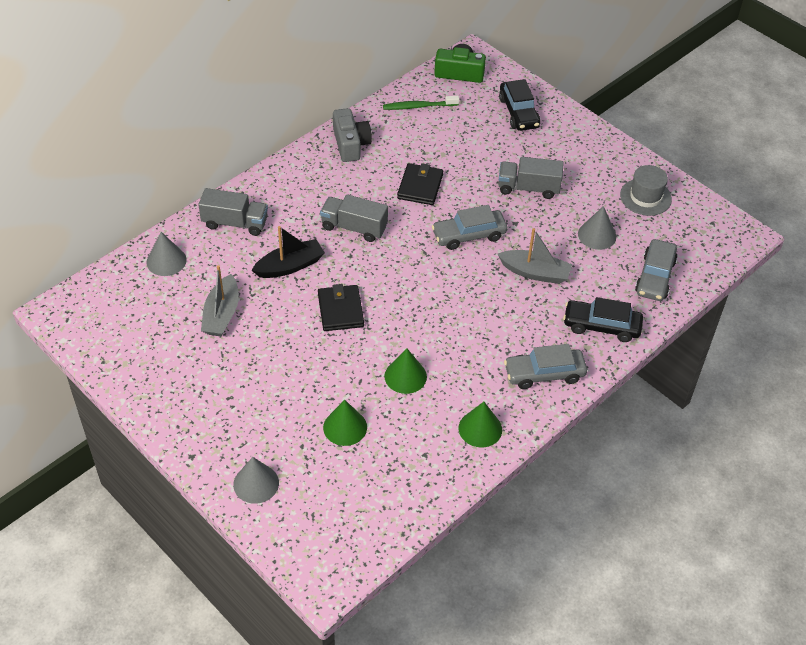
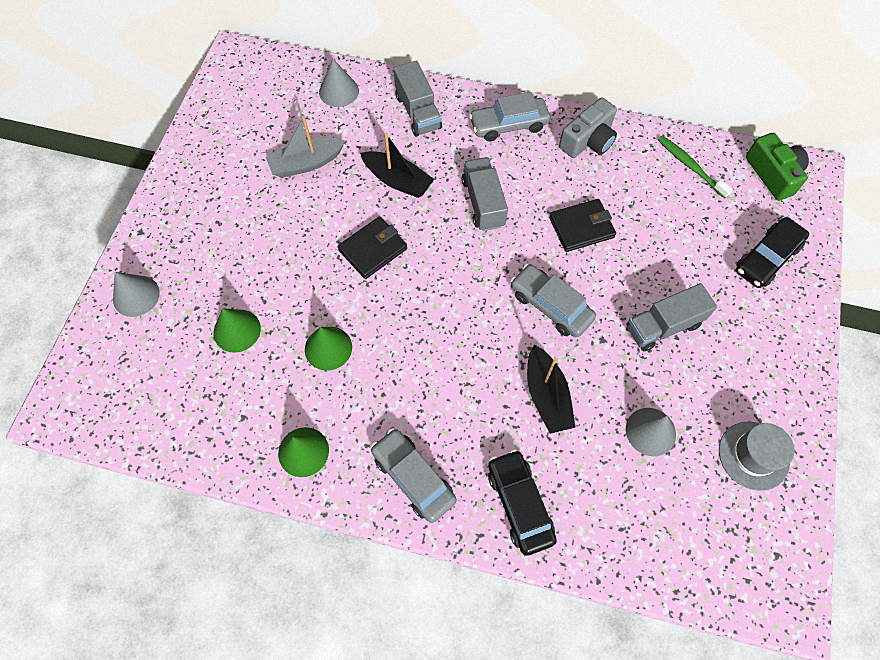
camera: 60 degrees right, 15 degrees up
grey truck [498,157,564,199] -> grey truck turned 90 degrees counterclockwise [626,283,717,351]
grey boat [498,228,572,284] -> black boat [527,344,576,434]
grey car [635,239,678,301] -> grey car moved to [469,92,550,141]

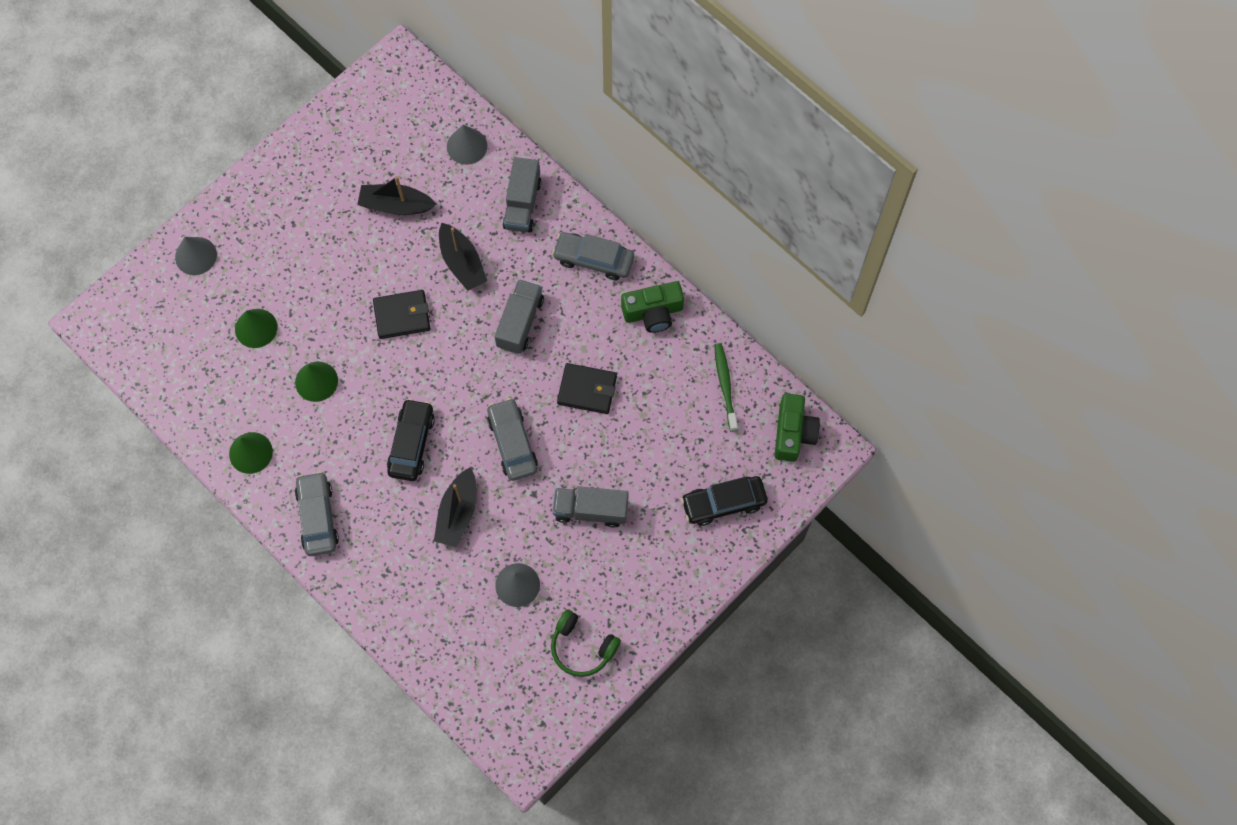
camera: 30 degrees right, 5 degrees up
grey boat [266,116,345,178] -> black boat [357,176,436,215]
black car [488,449,557,556] -> black car moved to [387,399,435,481]
grey camera [559,97,617,158] -> green camera [621,281,684,333]
grey hat [719,422,794,491] -> green headphones [551,609,621,677]

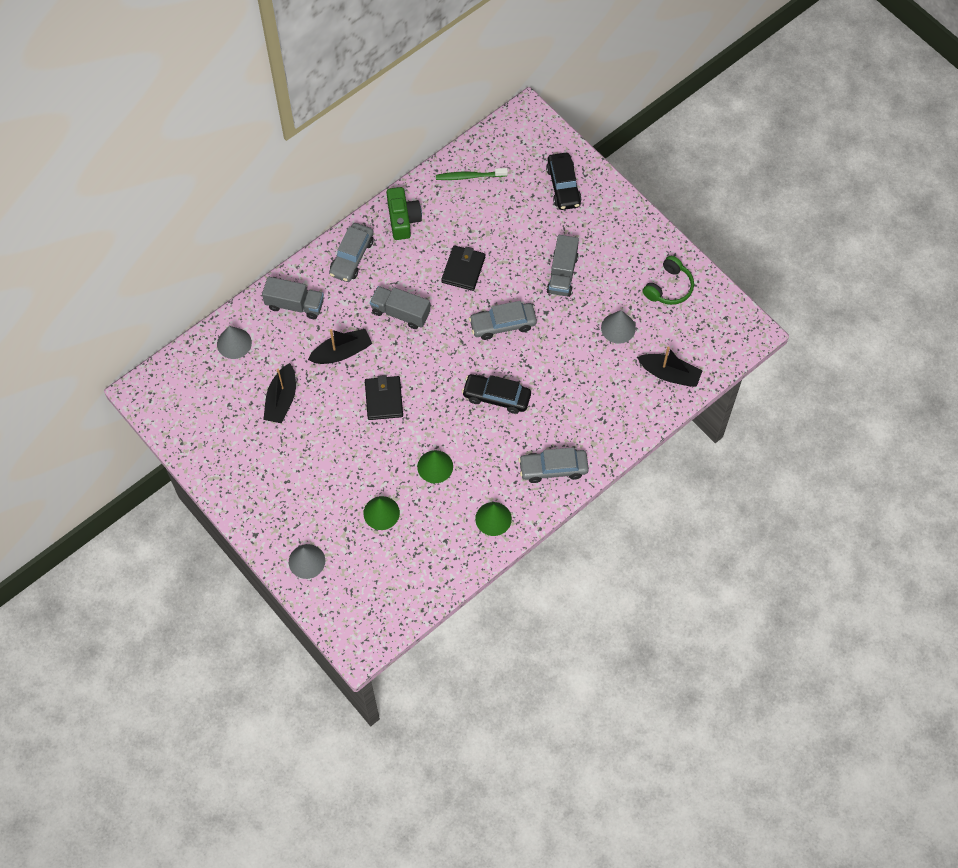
camera: 85 degrees left, 5 degrees down
black boat [434,467,477,547] -> black boat moved to [637,346,702,387]
green camera [775,393,820,462] -> none

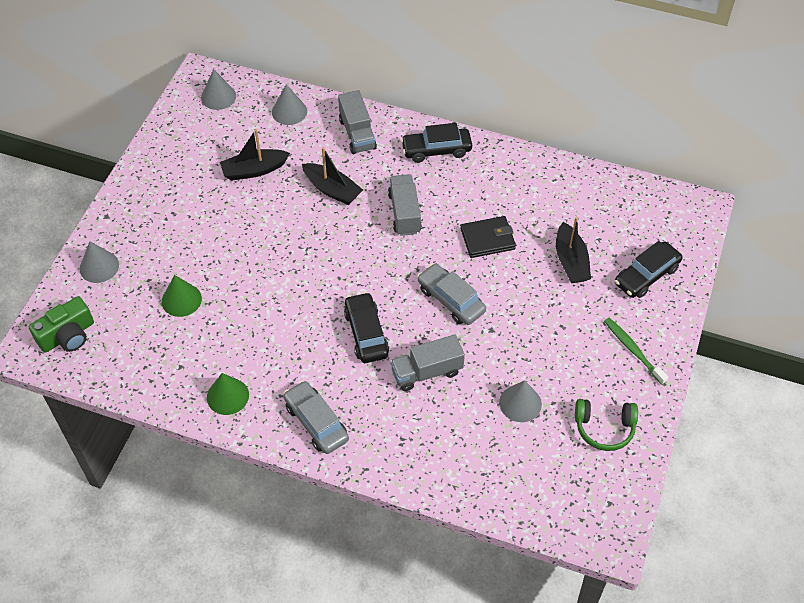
camera: 60 degrees right, 10 degrees down
grey car [329,223,374,282] -> black car [401,123,472,163]
black wallet [365,375,403,420] -> none
green camera [387,187,422,240] -> green camera moved to [29,296,94,353]
green cone [417,450,453,483] -> none
green toothbrush [436,168,508,180] -> green toothbrush moved to [604,318,669,385]
grey truck [547,235,579,297] -> grey truck moved to [391,334,465,391]
black boat [637,346,702,387] -> black boat moved to [556,217,591,283]
none -> grey cone [201,69,236,110]

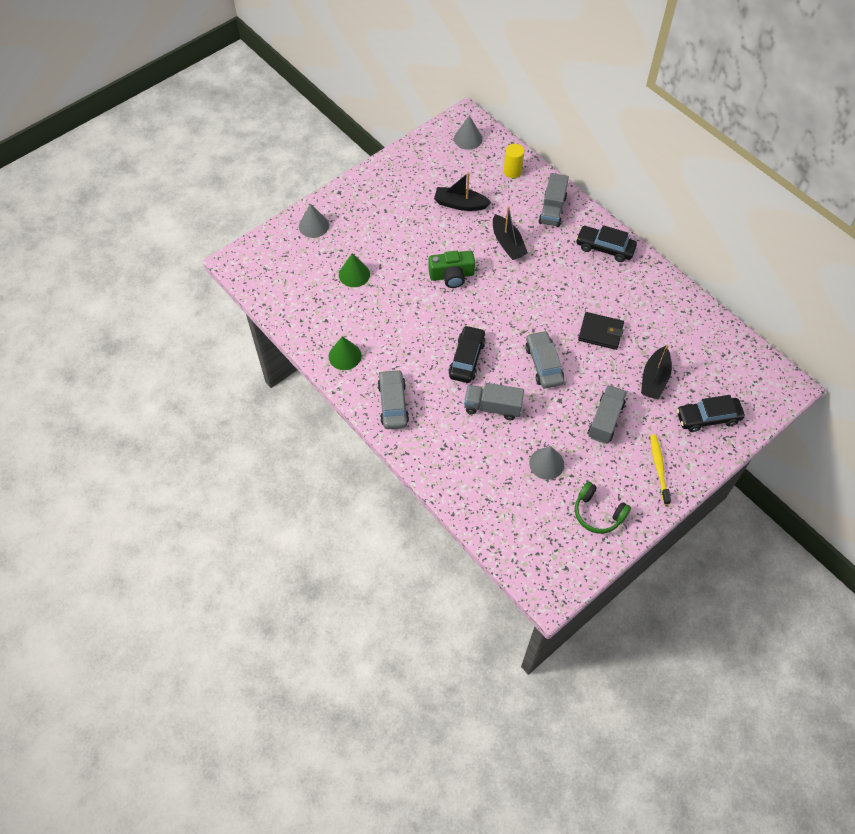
camera: 30 degrees right, 5 degrees up
green camera [29,296,94,353] -> green camera moved to [428,251,475,288]
grey cone [272,84,307,125] -> yellow cylinder [504,144,524,178]
grey truck [388,174,422,236] -> grey truck moved to [588,385,627,444]
green toothbrush [604,318,669,385] -> yellow toothbrush [650,434,671,505]

